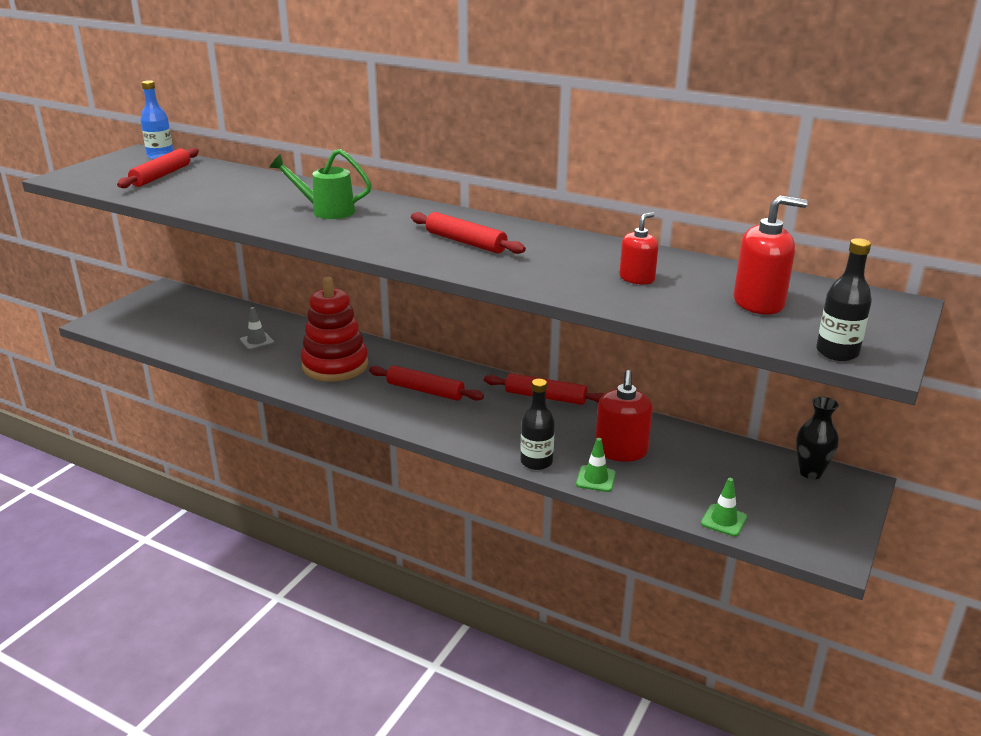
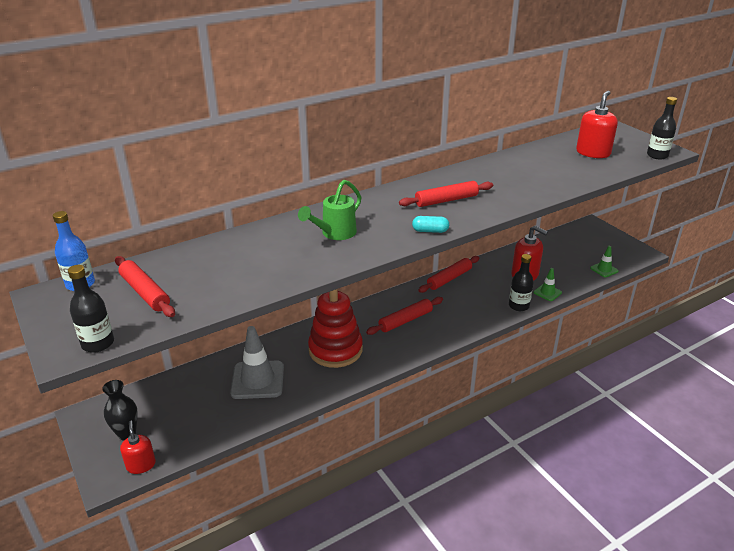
camera: 60 degrees left, 5 degrees up
grey traffic cone [239,307,275,351] -> grey traffic cone [230,326,284,399], size x1.95
red soap dispenser [619,212,658,285] -> red soap dispenser moved to [120,421,156,474]
black vase [796,396,839,479] -> black vase moved to [102,380,138,441]
none -> black bottle [68,265,114,353]
none -> turquoise capsule [412,216,449,233]

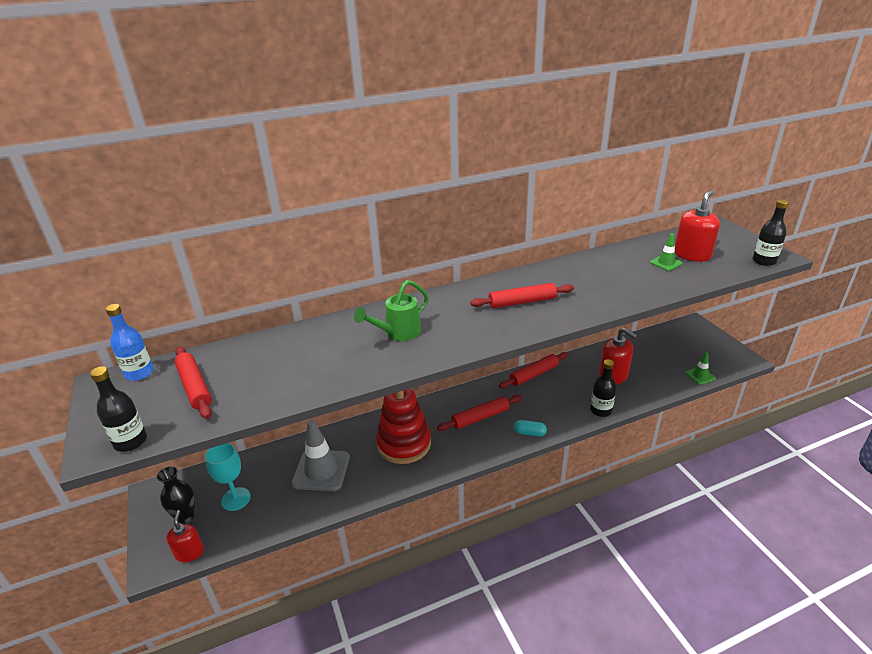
camera: 10 degrees right, 0 degrees up
turquoise capsule [412,216,449,233] -> turquoise capsule moved to [514,420,547,437]
green traffic cone [533,268,562,301] -> green traffic cone moved to [650,234,683,271]
none -> turquoise goblet [205,443,251,511]

